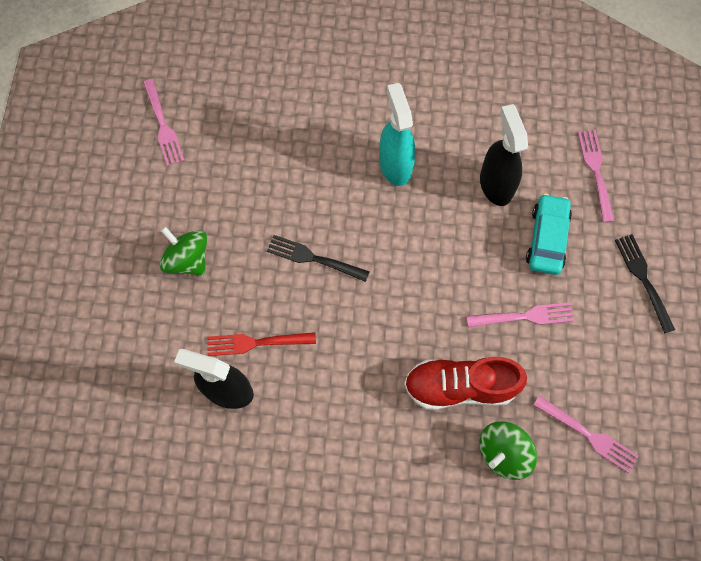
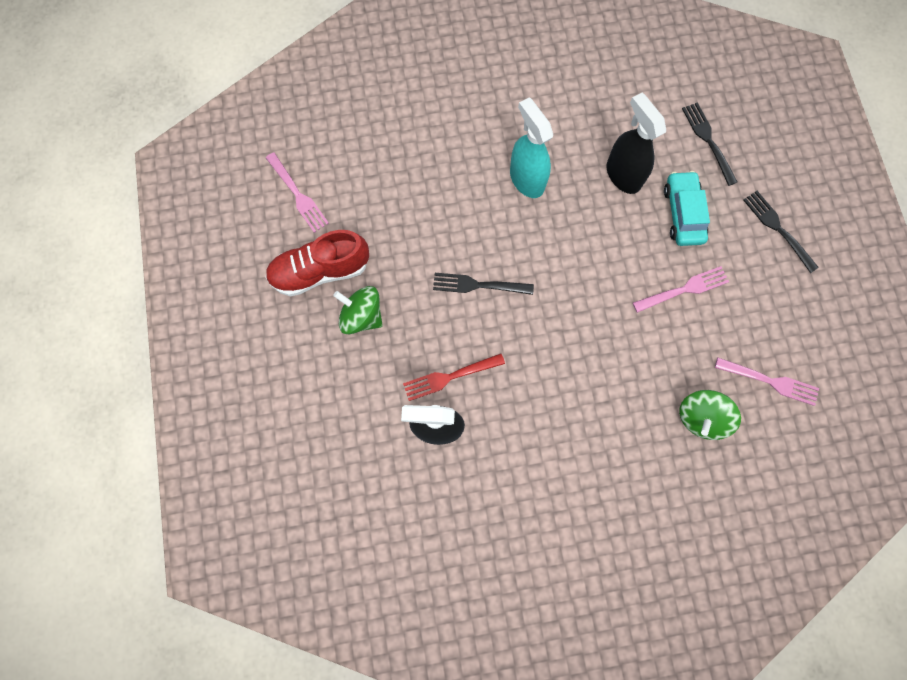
camera: 15 degrees left, 5 degrees up
red shoe [404,357,527,410] -> red shoe moved to [265,230,369,297]
pink fork [578,130,614,222] -> black fork [682,102,737,186]

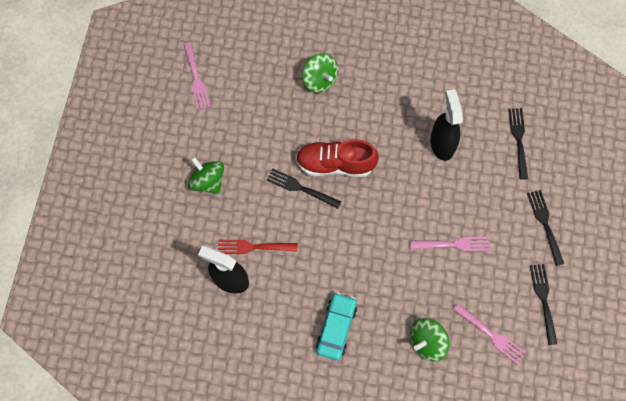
camera: 20 degrees right, 5 degrees down
red shoe [265,230,369,297] -> red shoe moved to [296,139,379,177]
turquoise spray bottle [510,97,553,198] -> none
turquoise car [664,171,710,246] -> turquoise car moved to [316,292,357,360]
none -> green spinning top [302,53,338,93]
none -> black fork [530,264,557,345]

